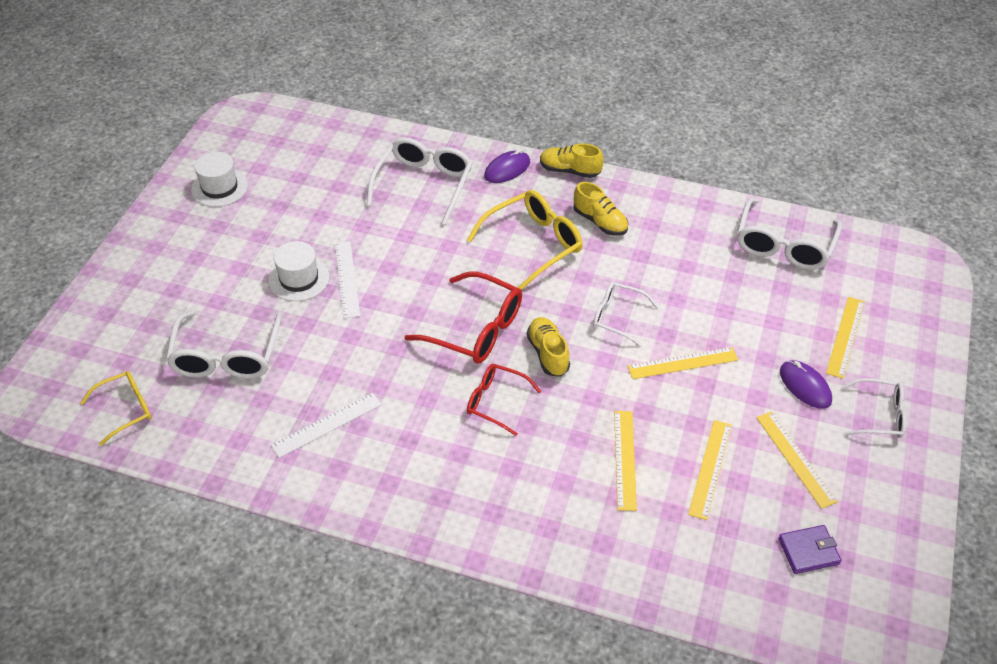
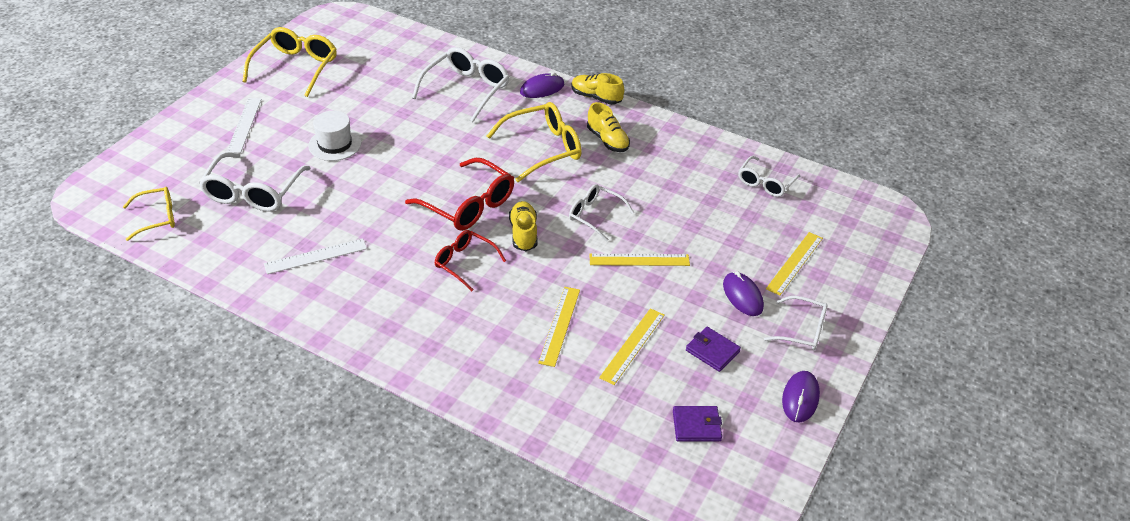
camera: 10 degrees right, 5 degrees down
white hat [191,152,248,207] -> yellow glasses [242,27,337,97]
white ruler [335,241,360,318] -> white ruler moved to [227,98,262,153]
white glasses [737,198,842,270] -> white glasses [739,156,800,197], size x0.62
yellow ruler [756,411,837,509] -> purple wallet [686,327,741,372]
none -> purple mouse [782,371,820,423]

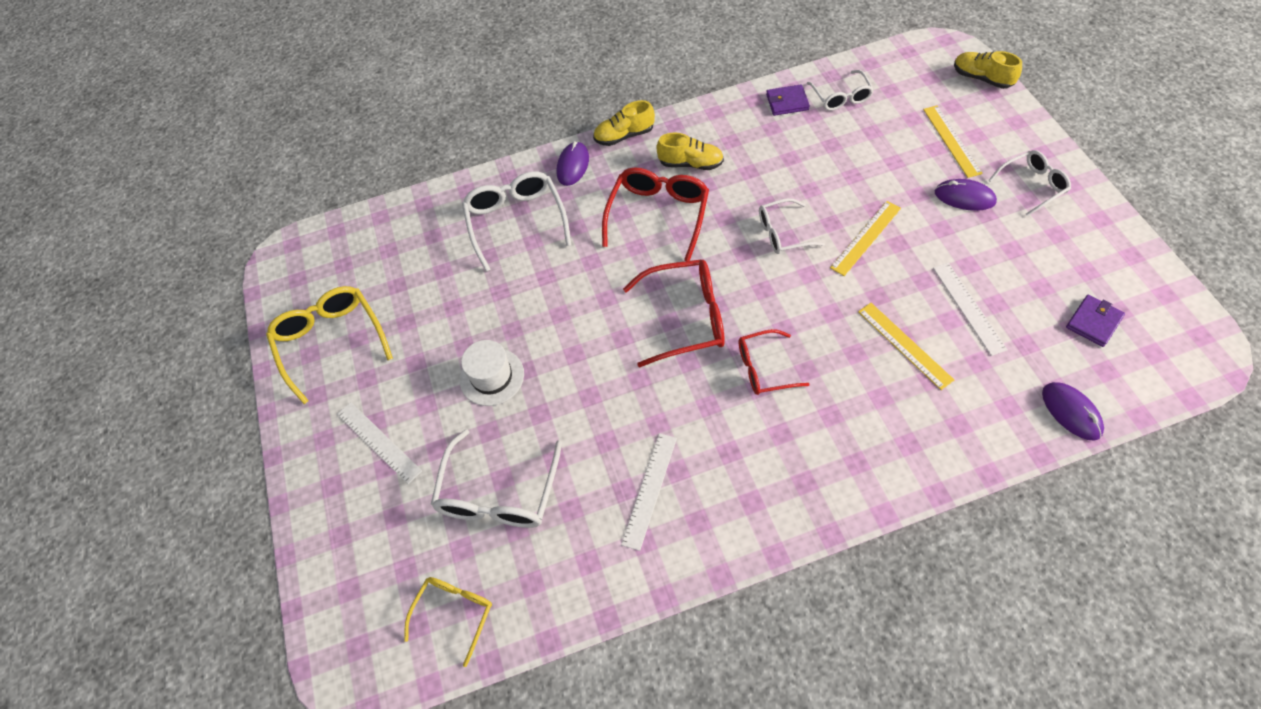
camera: 40 degrees left, 15 degrees up
white glasses [199,152,310,212] -> white glasses turned 45 degrees clockwise [431,429,562,528]
yellow glasses [487,102,582,182] -> red glasses [602,168,709,261]
yellow shoe [509,201,537,251] -> yellow shoe moved to [954,51,1022,89]
yellow ruler [599,308,665,385] -> white ruler [933,263,1008,356]
purple wallet [686,327,741,372] -> purple wallet moved to [766,84,810,116]
purple mouse [782,371,820,423] -> purple mouse moved to [1042,382,1104,441]

